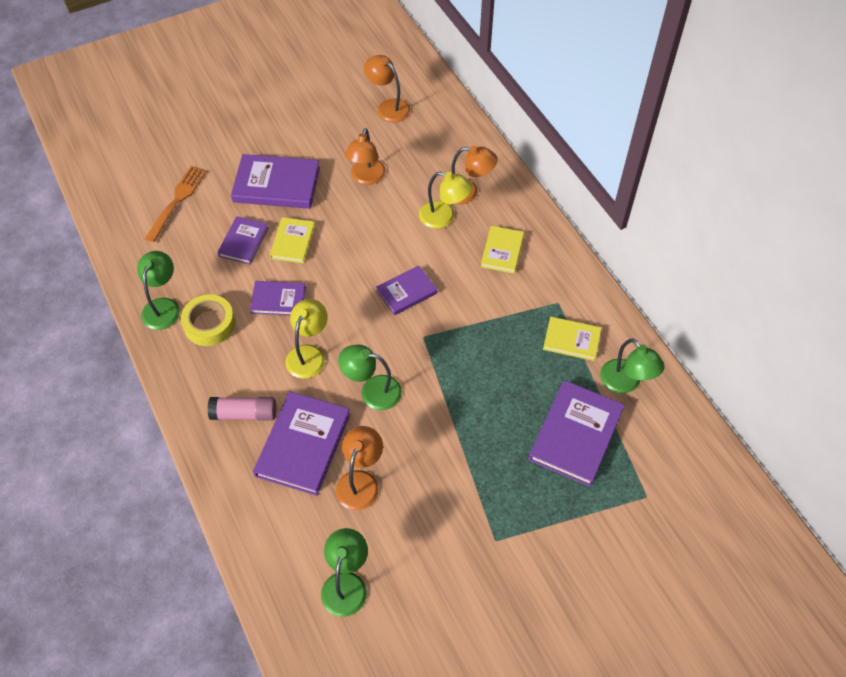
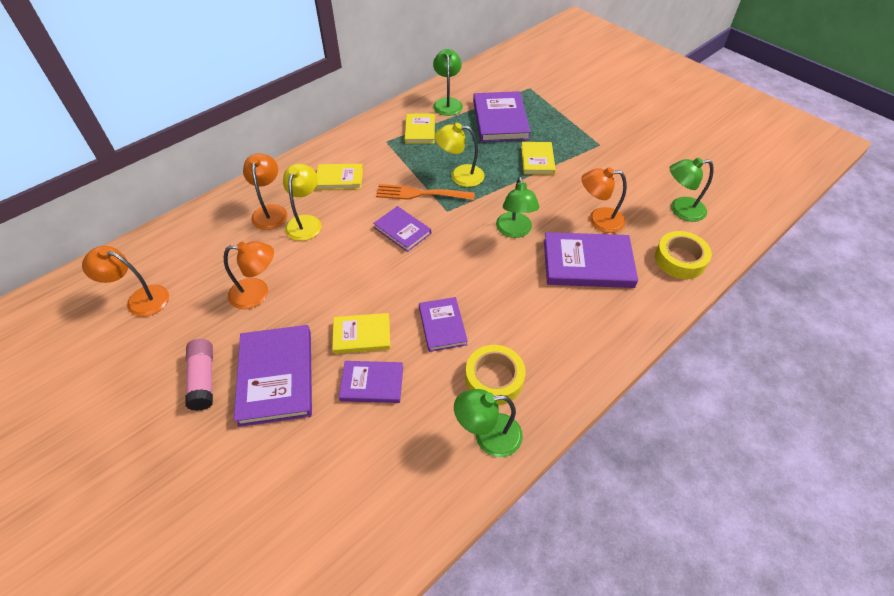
camera: 105 degrees left, 5 degrees down
orange fork [145,166,207,242] -> orange fork moved to [376,184,475,200]
pink glue stick [208,397,276,421] -> pink glue stick moved to [185,339,213,411]
yellow lamp [285,299,328,379] -> yellow lamp moved to [435,123,485,187]
orange lamp [364,55,410,123] -> orange lamp turned 75 degrees clockwise [82,246,169,317]
purple book [528,380,625,487] -> purple book turned 75 degrees clockwise [473,91,531,142]
green lamp [600,338,665,393] -> green lamp turned 45 degrees counterclockwise [433,49,463,116]
none -> yellow book [521,142,556,175]
none -> yellow tape [655,231,712,279]

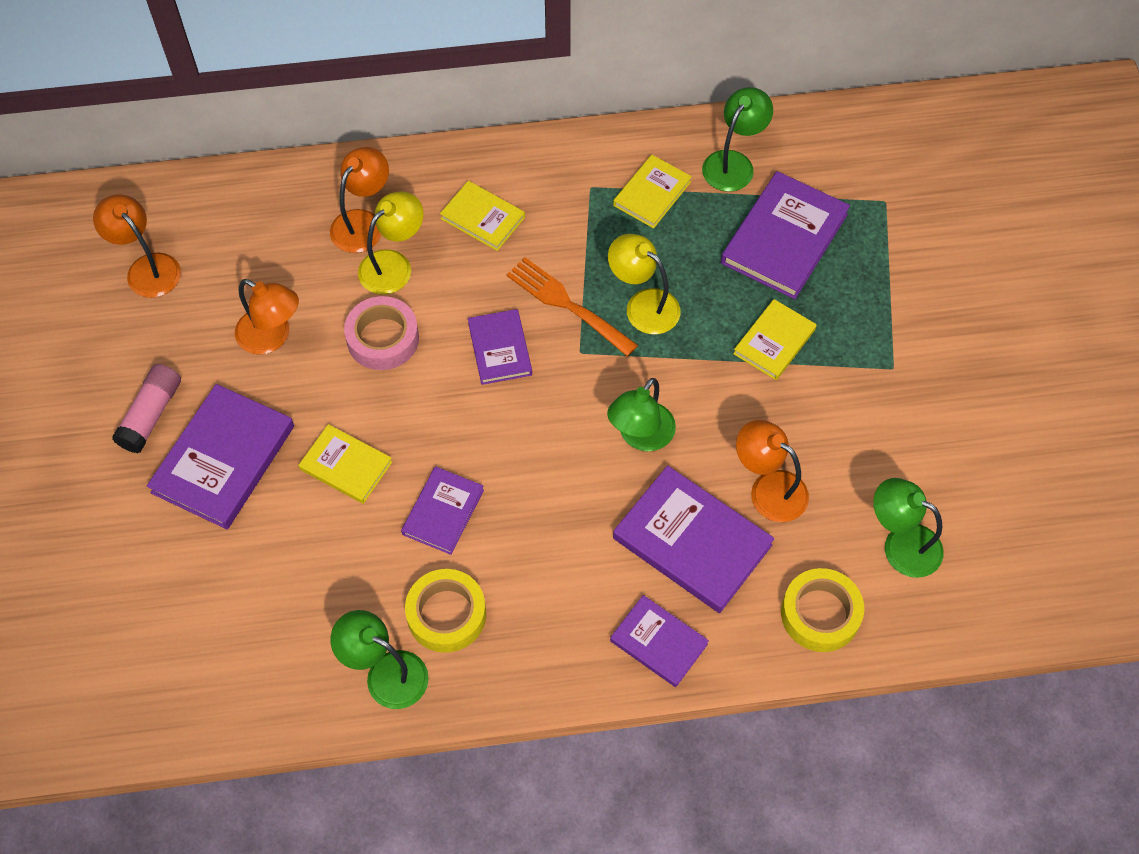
camera: 35 degrees right, 10 degrees up
purple book [339,361,403,403] -> purple book moved to [610,595,709,687]
none -> pink tape [344,296,419,370]

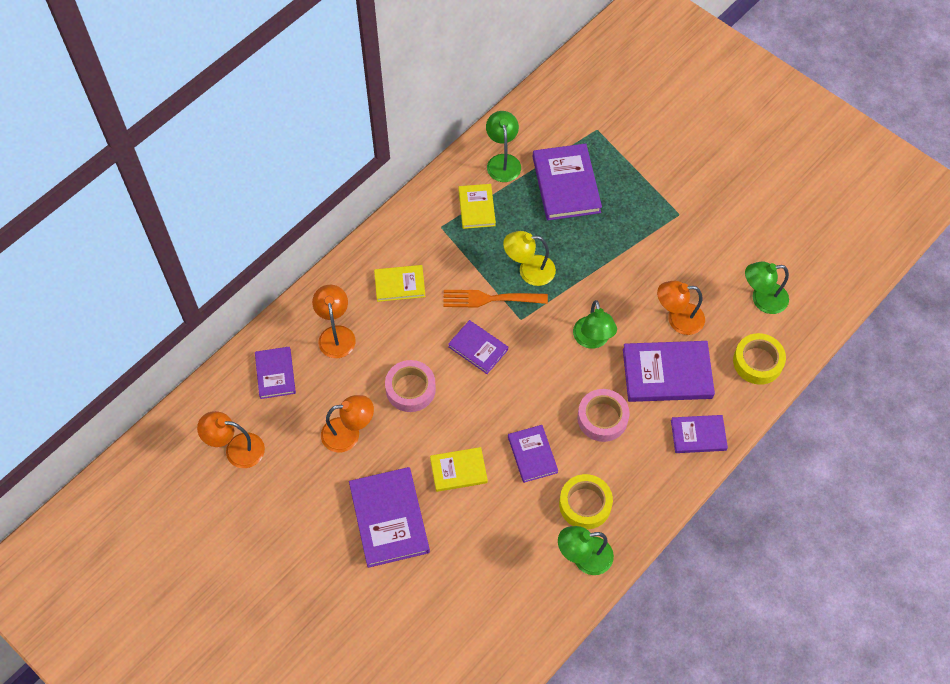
camera: 40 degrees left, 0 degrees up
pink glue stick [112,364,181,453] -> none
yellow lamp [358,191,424,295] -> none
yellow book [733,299,817,380] -> none
none -> purple book [255,347,296,399]
none -> pink tape [577,389,630,442]

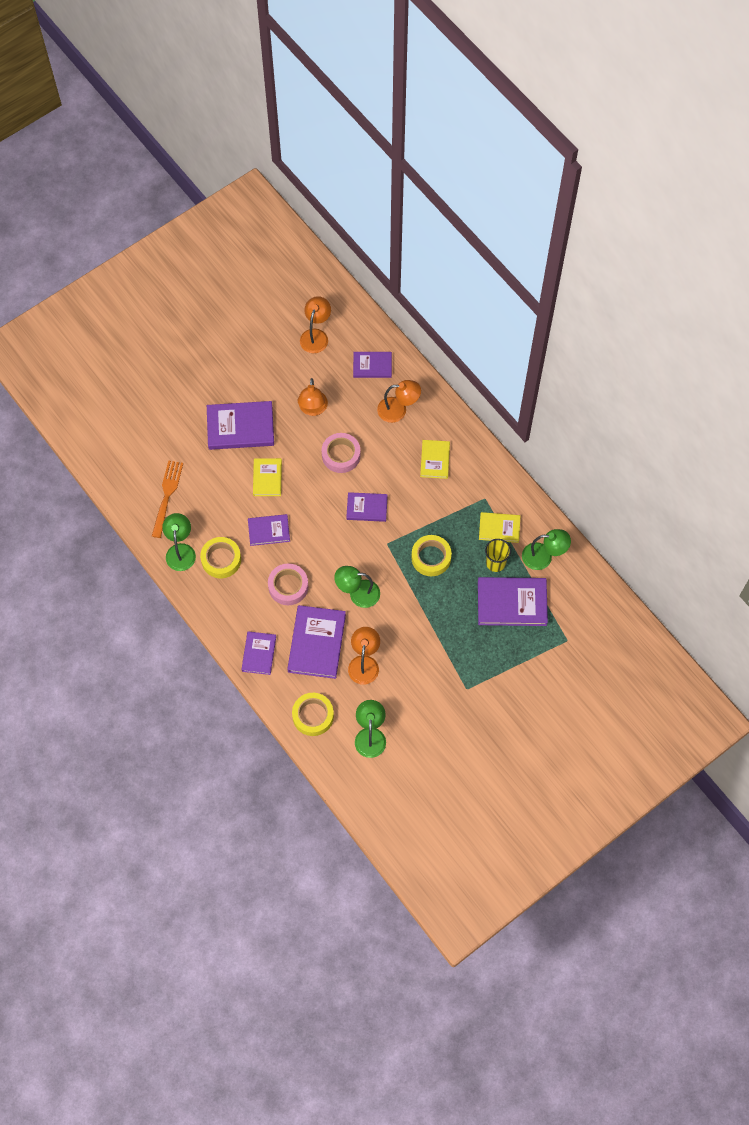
camera: 100 degrees right, 5 degrees up
orange fork [443,290,548,307] -> orange fork moved to [152,460,183,538]
purple book [448,320,508,374] -> purple book turned 45 degrees clockwise [346,492,388,522]
yellow lamp [503,231,556,286] -> yellow tape [411,535,452,576]
none -> yellow cup [485,539,511,572]

